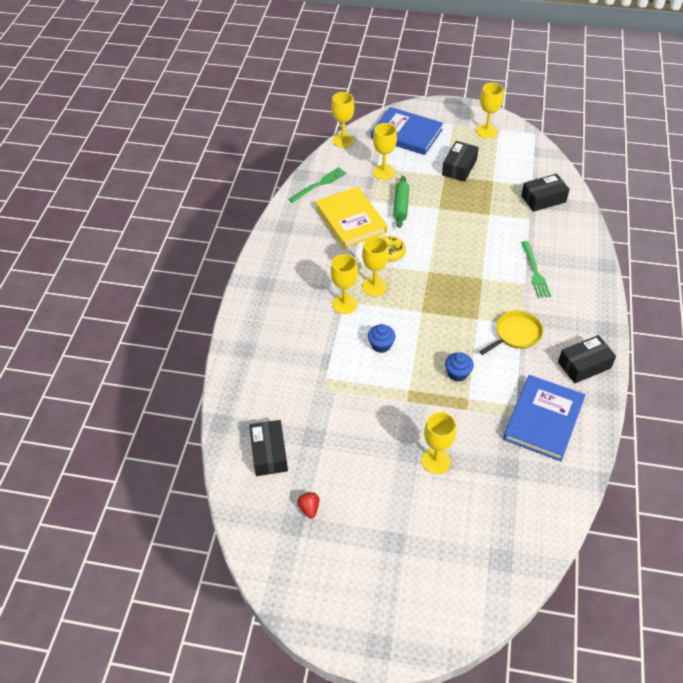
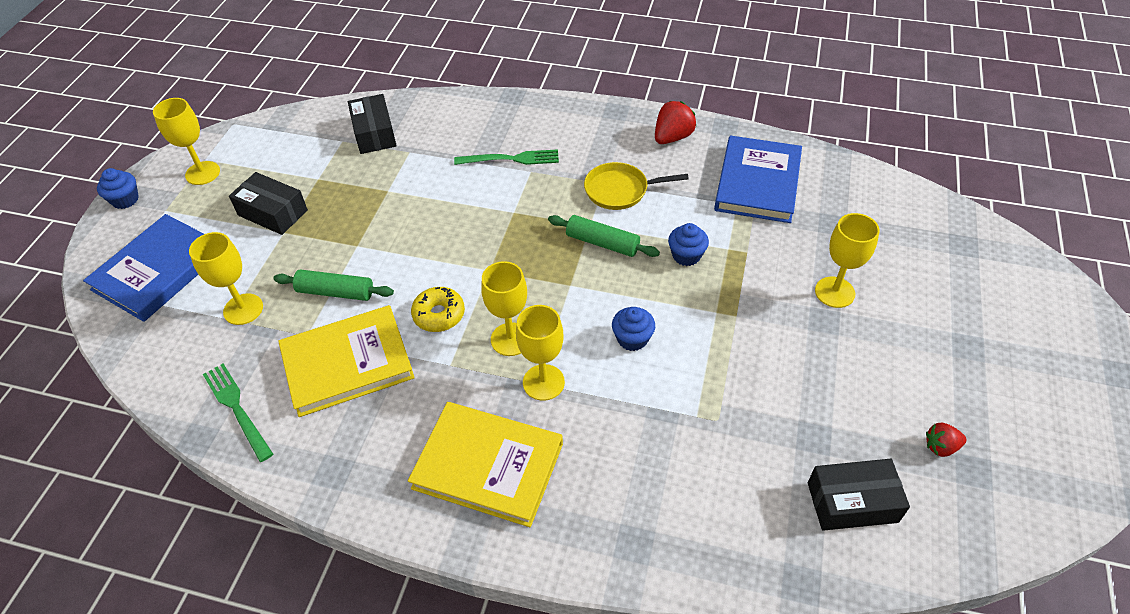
camera: 85 degrees left, 0 degrees up
yellow goblet [331,92,354,148] -> none
yellow pan [479,310,543,355] -> yellow pan turned 60 degrees counterclockwise [584,162,689,210]
blue book [503,375,585,461] -> blue book turned 75 degrees clockwise [714,136,802,223]
black box [558,335,616,383] -> red strawberry [655,101,696,144]
none -> blue cupcake [97,168,139,209]
none -> yellow book [408,402,563,527]
none -> green rolling pin [548,215,660,257]

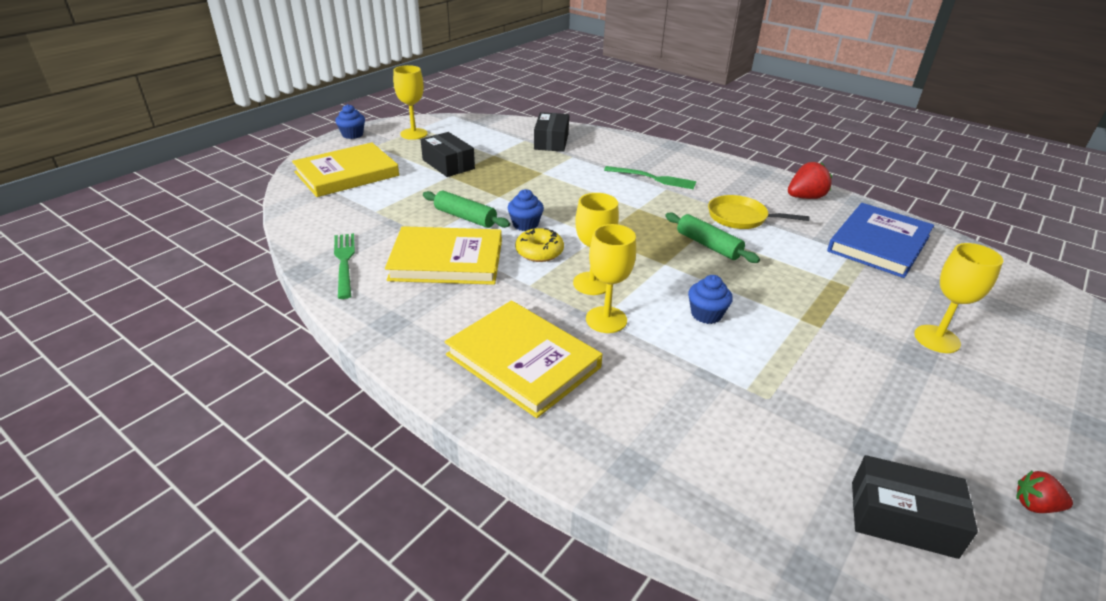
camera: 20 degrees right, 15 degrees down
blue book [83,214,204,322] -> yellow book [292,142,399,197]
yellow goblet [189,232,263,325] -> none
blue cupcake [668,223,709,266] -> blue cupcake moved to [508,189,544,231]

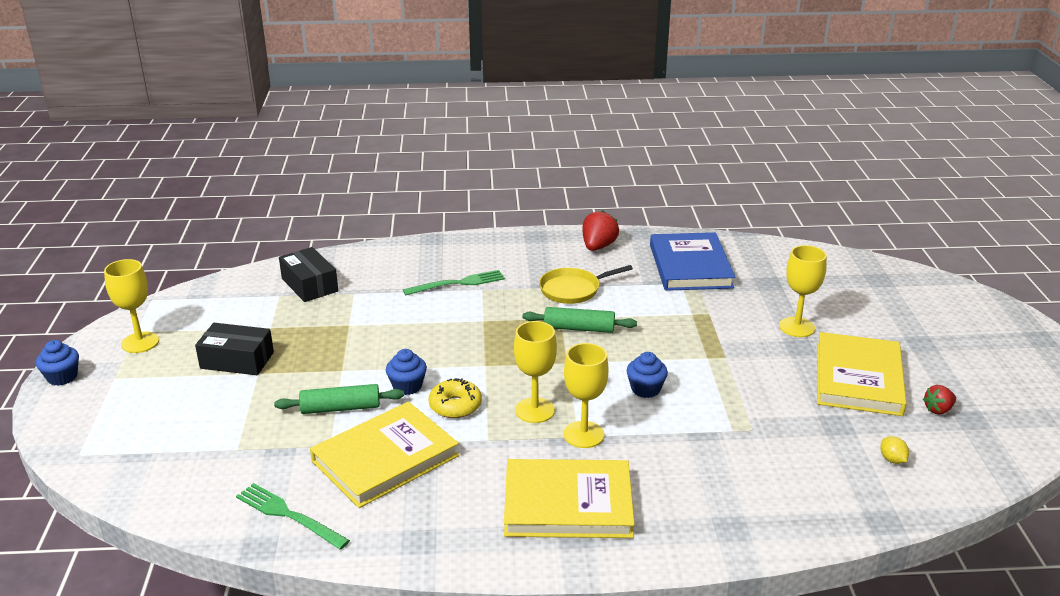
camera: 40 degrees left, 5 degrees down
yellow book [292,142,399,197] -> yellow book moved to [817,332,907,416]
black box [852,455,978,559] -> yellow lemon [880,436,909,464]

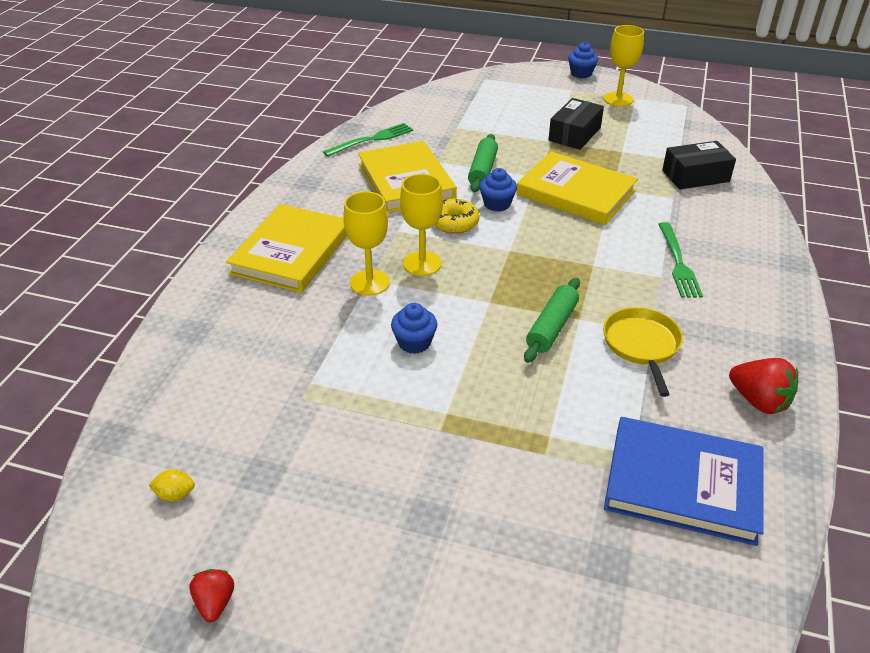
camera: 110 degrees right, 10 degrees up
yellow goblet [779,245,827,337] -> none
yellow book [817,332,907,416] -> yellow book moved to [516,152,638,225]

